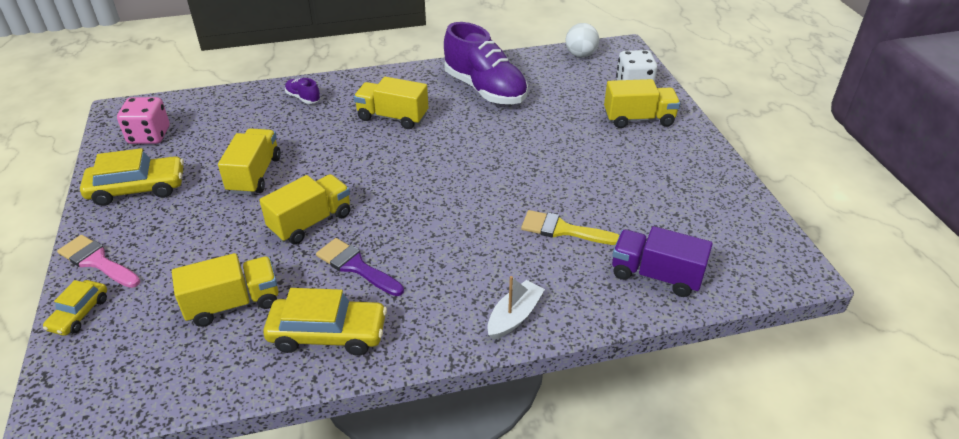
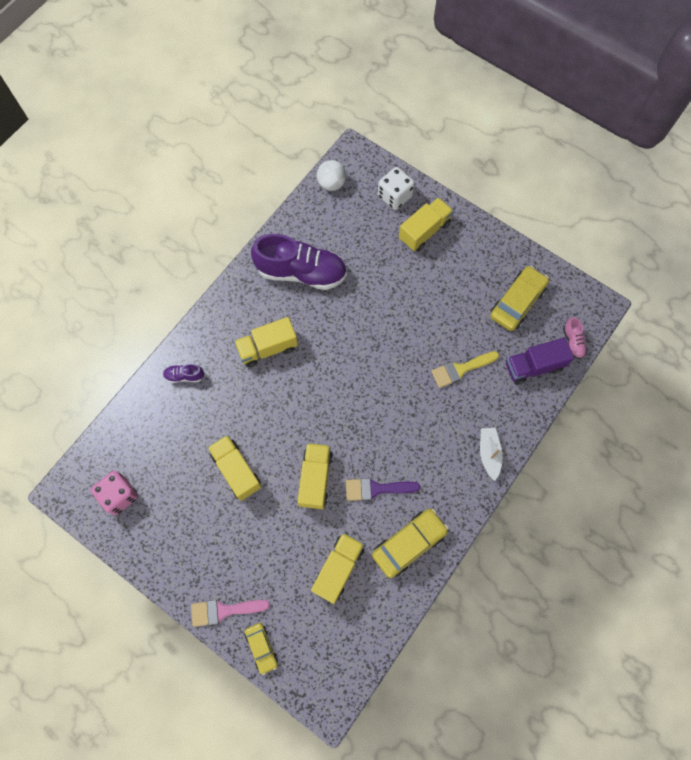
camera: 40 degrees left, 30 degrees up
yellow car [80,148,184,206] -> yellow car moved to [490,266,549,331]
none -> pink shoe [563,317,587,359]

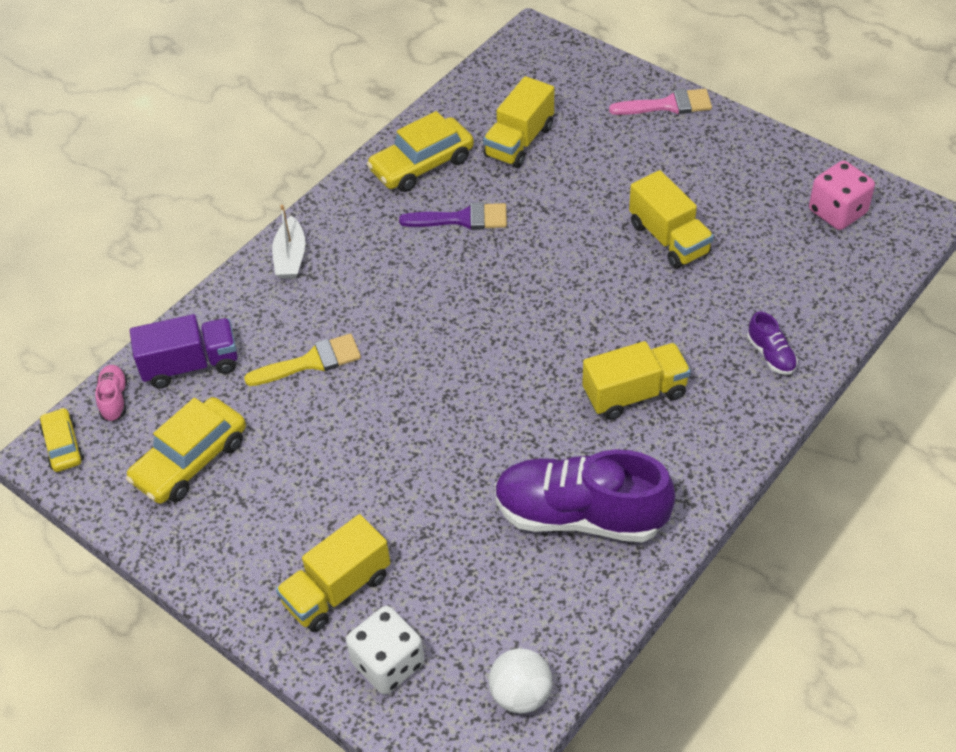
camera: 175 degrees left, 20 degrees down
purple shoe [163,364,204,383] -> purple shoe turned 60 degrees clockwise [747,312,798,375]
yellow car [245,623,278,675] -> yellow car moved to [40,408,84,472]
yellow truck [297,443,333,509] -> none

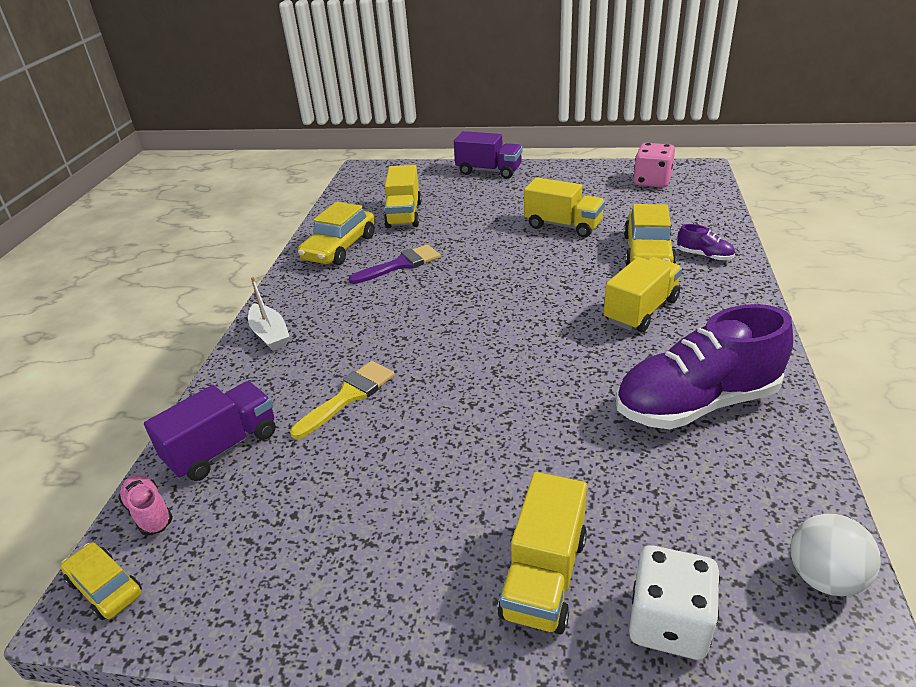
camera: 30 degrees left, 15 degrees down
yellow car [126,397,246,504] -> yellow car moved to [624,204,676,266]
pink brush [609,89,712,115] -> purple truck [454,131,522,179]

